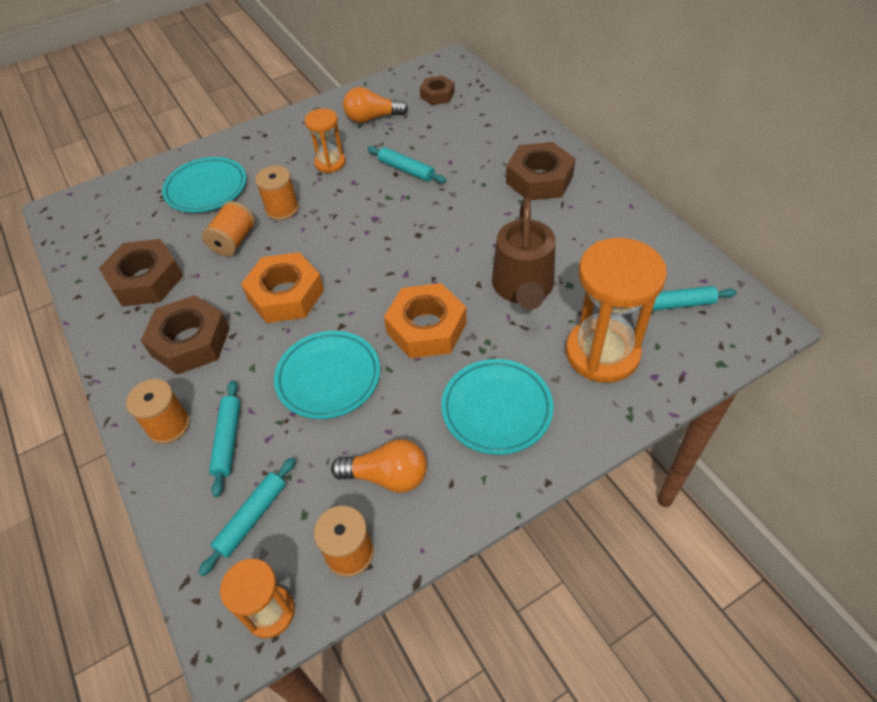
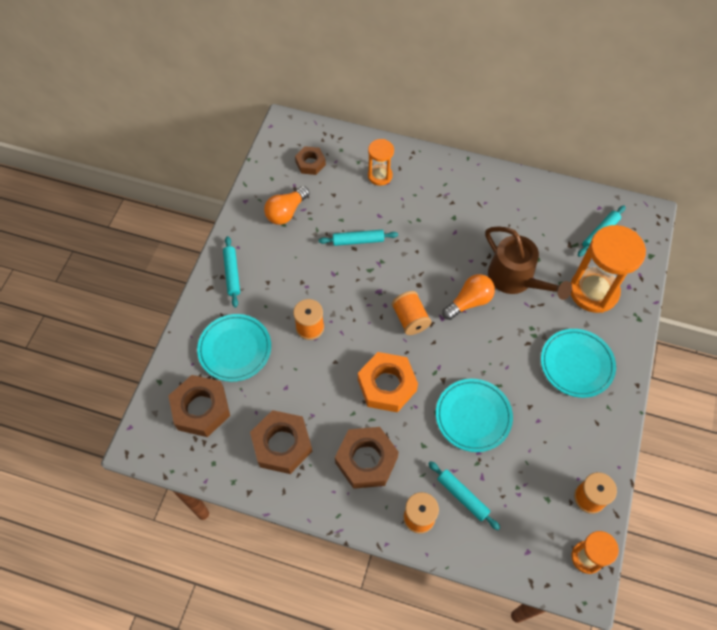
camera: 45 degrees left, 10 degrees up
turquoise rolling pin [198,458,295,576] -> turquoise rolling pin moved to [223,236,240,307]
orange spool [202,201,255,256] -> orange spool moved to [392,291,431,335]
orange hourglass [305,109,346,173] -> orange hourglass moved to [368,139,394,186]
orange light bulb [331,439,427,493] -> orange light bulb moved to [442,274,495,320]
orange nut [384,283,466,358] -> none
brown nut [506,142,575,200] -> brown nut moved to [168,375,230,437]

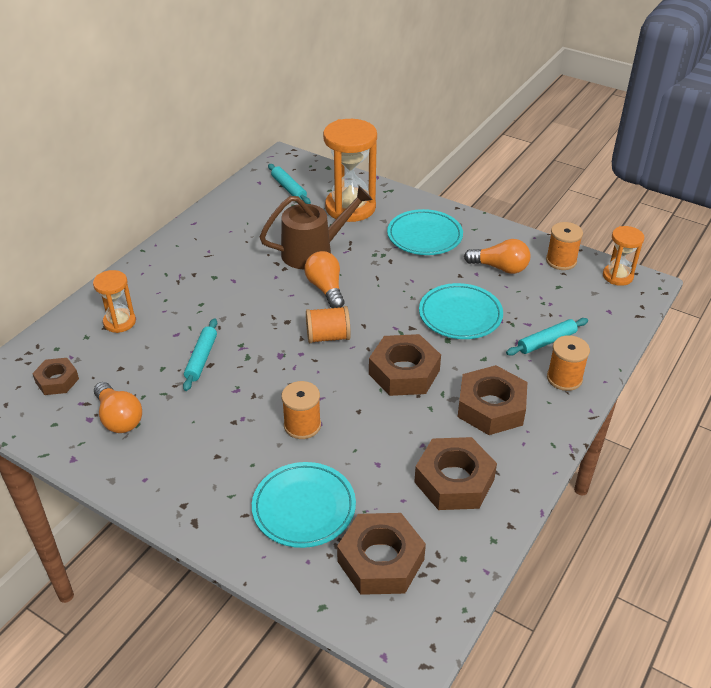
camera: 75 degrees left, 20 degrees down
turquoise rolling pin [223,236,240,307] -> none
orange nut [358,352,418,412] -> brown nut [369,334,441,396]
none -> orange light bulb [464,239,530,274]

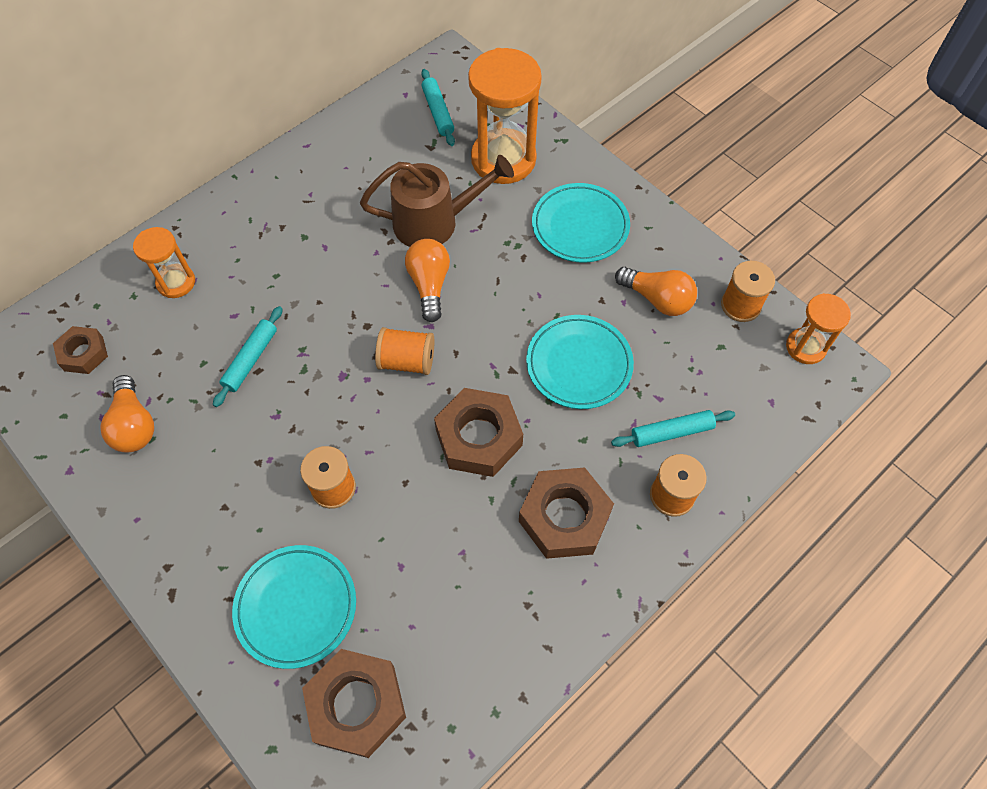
camera: 15 degrees right, 20 degrees up
brown nut [414,437,497,510] -> none

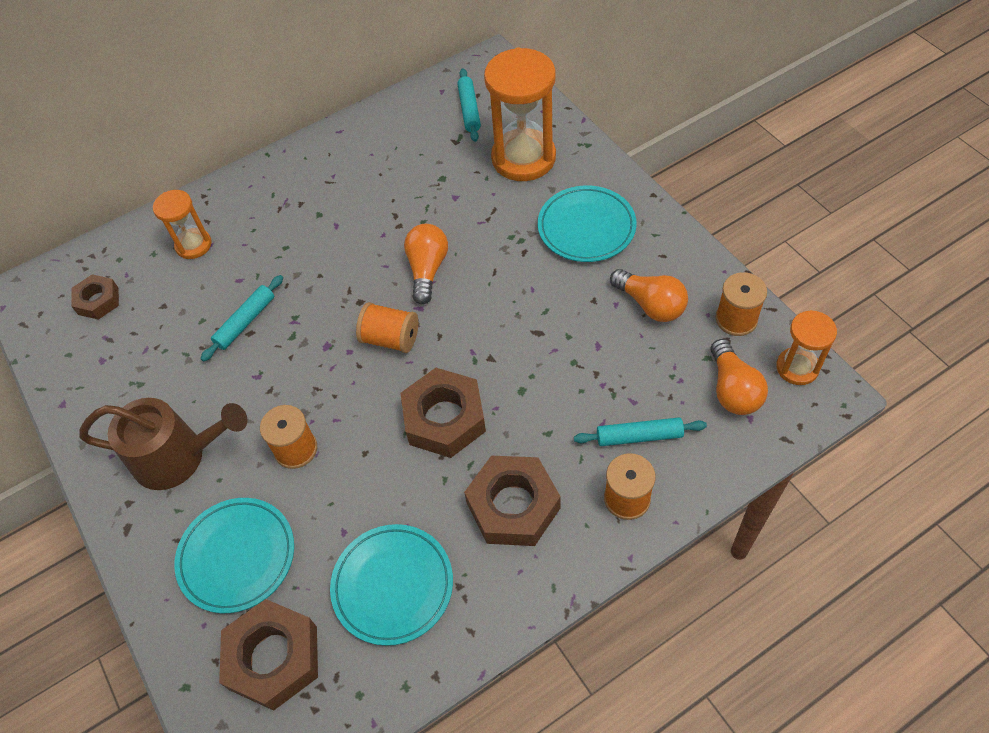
camera: 15 degrees right, 5 degrees down
orange light bulb [100,375,154,453] -> orange light bulb moved to [711,339,768,415]
brown watering can [360,155,514,247] -> brown watering can moved to [79,398,247,490]
turquoise plate [526,315,634,409] -> turquoise plate moved to [330,524,453,646]

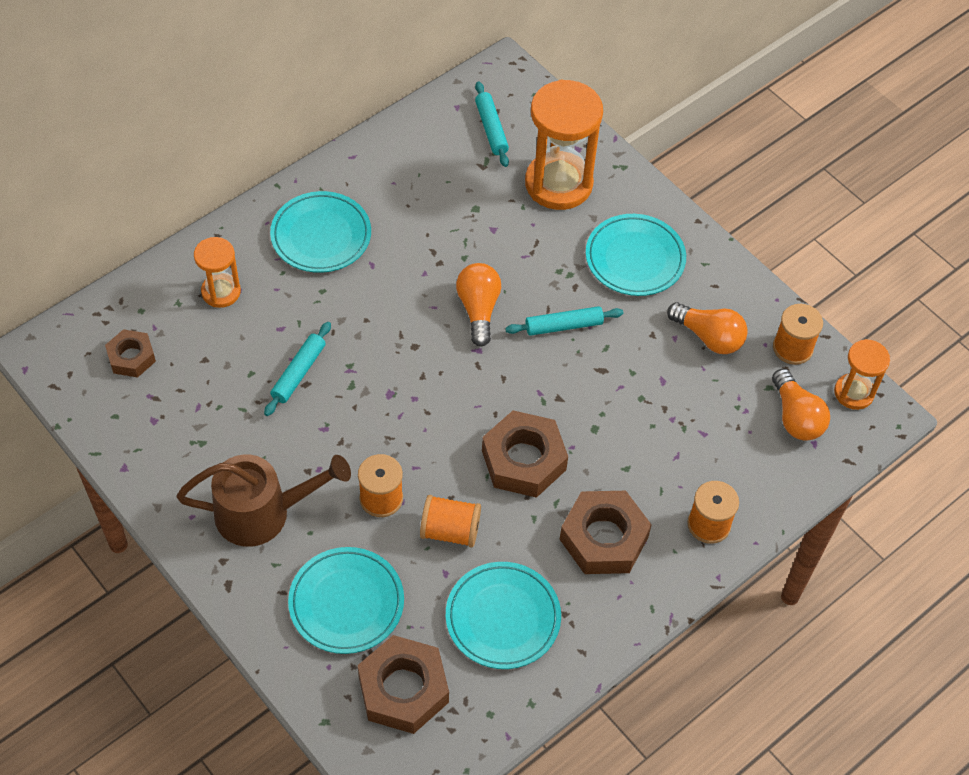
camera: 15 degrees left, 0 degrees up
orange spool [356,302,418,353] -> orange spool moved to [420,495,481,548]
turquoise rolling pin [574,417,707,446] -> turquoise rolling pin moved to [505,306,623,336]
none -> turquoise plate [270,191,371,273]

